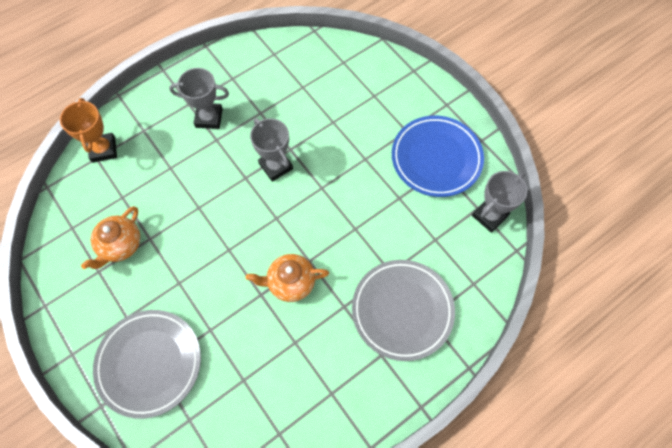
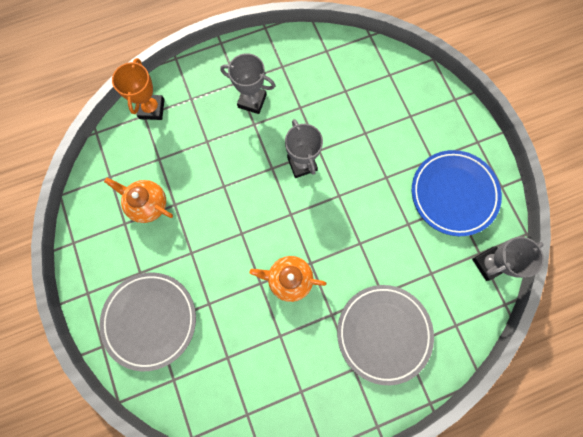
camera: 15 degrees right, 10 degrees up
orange teapot [81,206,140,269] -> orange teapot turned 75 degrees clockwise [104,178,173,223]

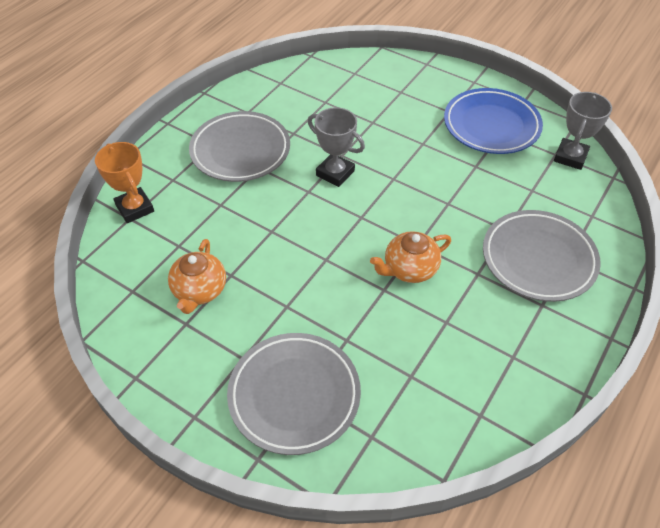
camera: 35 degrees left, 25 degrees down
orange teapot [104,178,173,223] -> orange teapot turned 75 degrees counterclockwise [168,239,226,314]
grey trophy [220,53,275,114] -> grey plate [189,111,290,182]

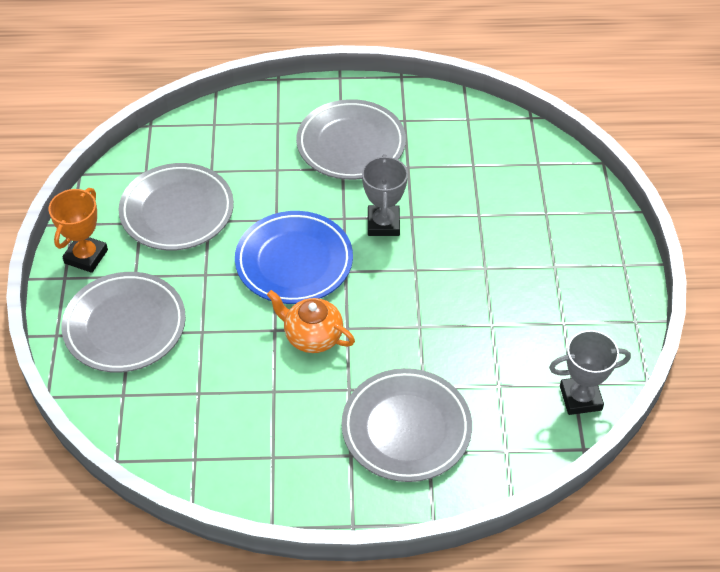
camera: 55 degrees right, 0 degrees up
orange trophy [95,142,154,223] -> orange trophy moved to [49,188,108,273]
orange teapot [168,239,226,314] -> grey plate [118,163,234,251]
blue plate [444,88,543,154] -> blue plate moved to [235,211,353,304]

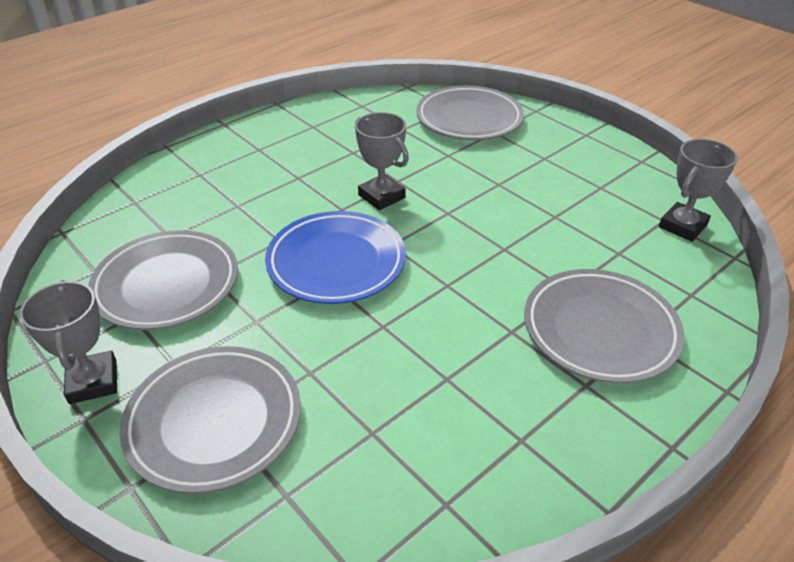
camera: 40 degrees left, 10 degrees down
orange trophy [49,188,108,273] -> grey trophy [20,280,117,404]
orange teapot [267,290,355,353] -> none
grey plate [296,99,406,180] -> grey plate moved to [416,85,524,140]

